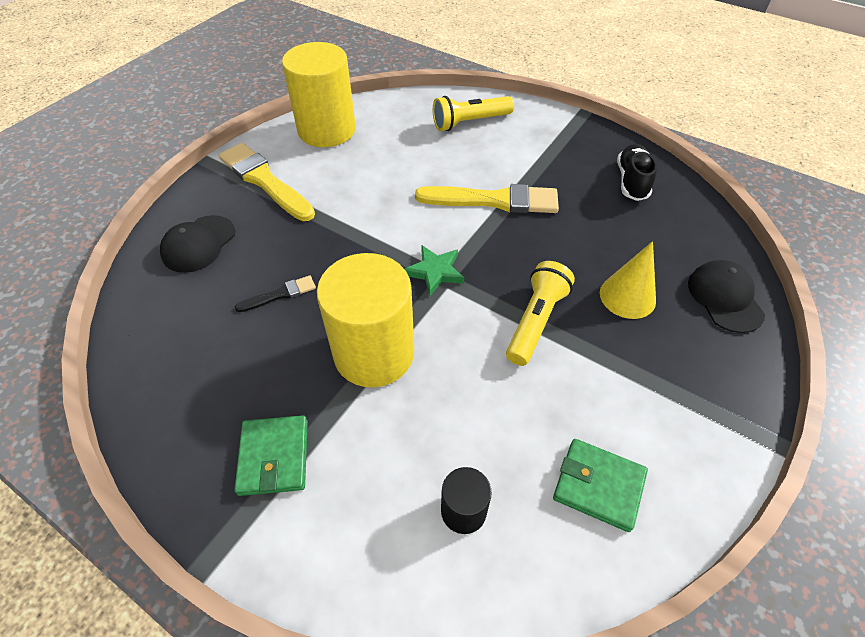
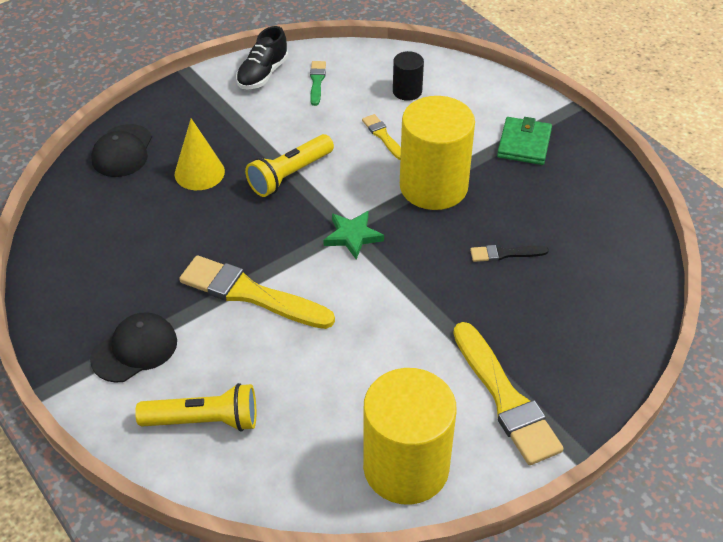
camera: 160 degrees left, 5 degrees down
black cap [160,215,235,273] -> black cap moved to [90,313,177,383]
green wallet [553,439,648,532] -> green brush [310,61,326,106]
black shoe [617,144,657,201] -> black shoe moved to [236,26,288,89]
none -> yellow brush [362,114,401,160]

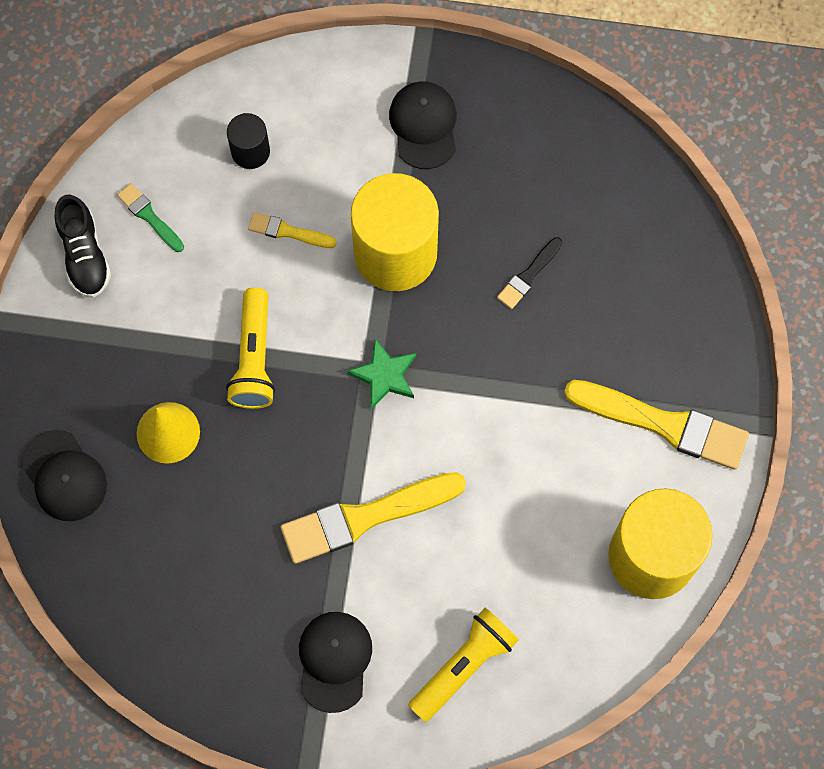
camera: 45 degrees left, 25 degrees up
green wallet [497,117,552,165] -> black cap [389,81,457,169]

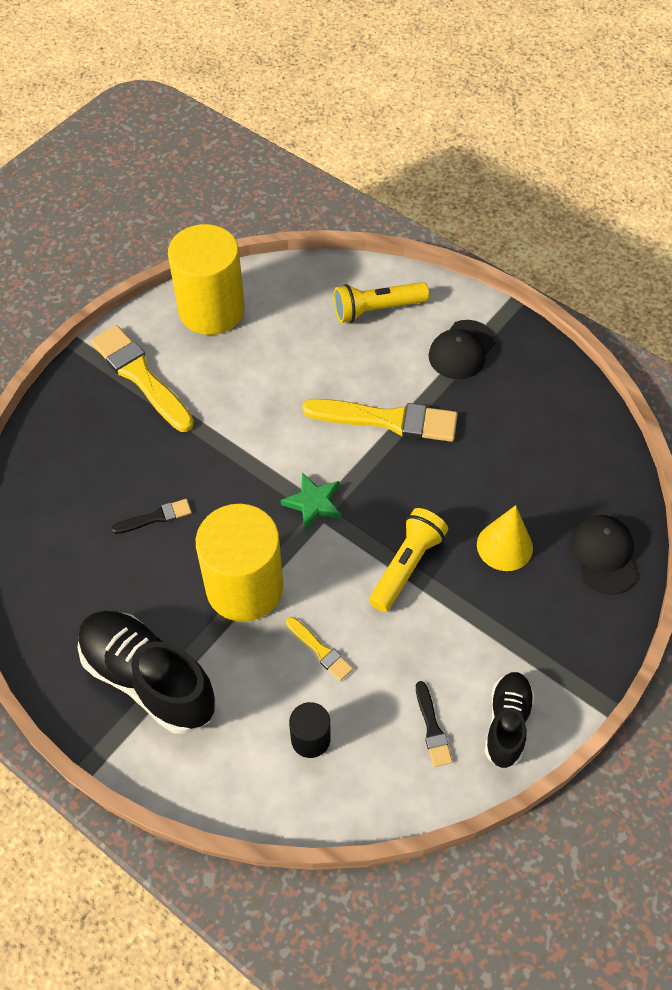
camera: 150 degrees left, 15 degrees down
green brush [117,183,184,252] -> black brush [416,681,453,767]
black cap [389,81,457,169] -> black shoe [77,611,216,734]

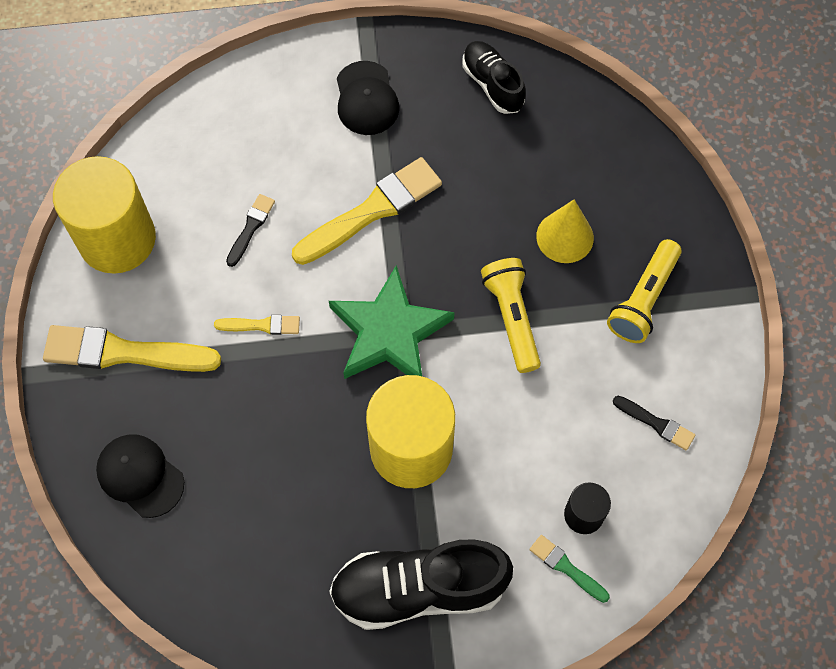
camera: 45 degrees left, 10 degrees up
black brush [112,499,192,534] -> black brush moved to [226,194,275,267]
green star [281,473,341,530] -> green star [329,265,454,379], size x1.87
yellow brush [286,617,353,681] -> yellow brush moved to [214,315,300,335]
yellow flashlight [334,282,429,323] -> yellow flashlight moved to [607,239,682,343]
black shoe [485,672,535,768] -> black shoe moved to [462,41,526,114]
black cap [570,515,637,595] -> black cap moved to [96,434,184,518]
none -> green brush [529,535,610,603]

